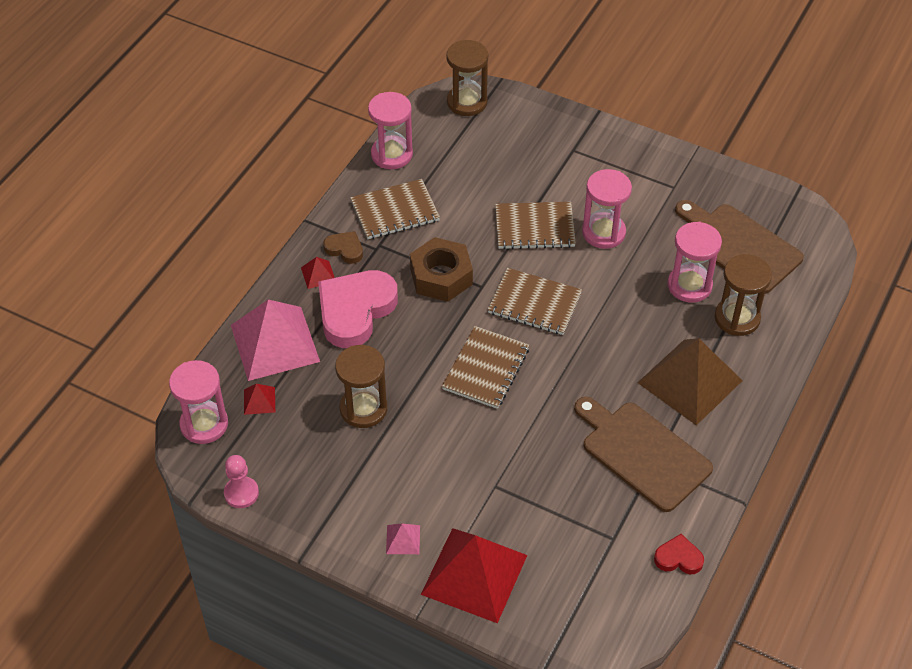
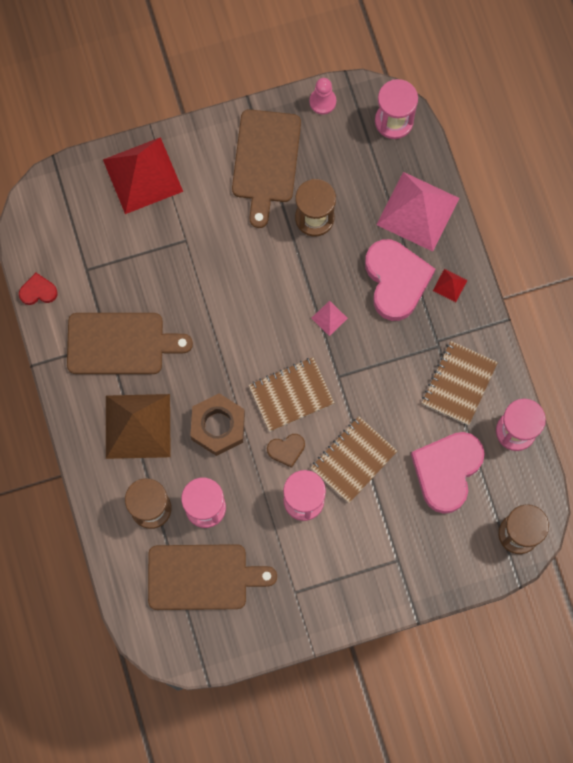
camera: 135 degrees right, 25 degrees up
red pyramid [244,384,275,415] -> none
brown heart [324,231,363,264] -> brown heart moved to [267,434,305,468]
pink pyramid [386,523,420,554] -> pink pyramid moved to [312,301,348,336]
brown nut [410,237,473,302] -> brown nut moved to [190,393,245,456]
brown notebook [442,326,529,409] -> none
red heart [654,534,704,574] -> red heart turned 150 degrees counterclockwise [19,273,58,305]
none -> brown cutting board [232,109,301,228]
none -> pink heart [411,432,485,514]

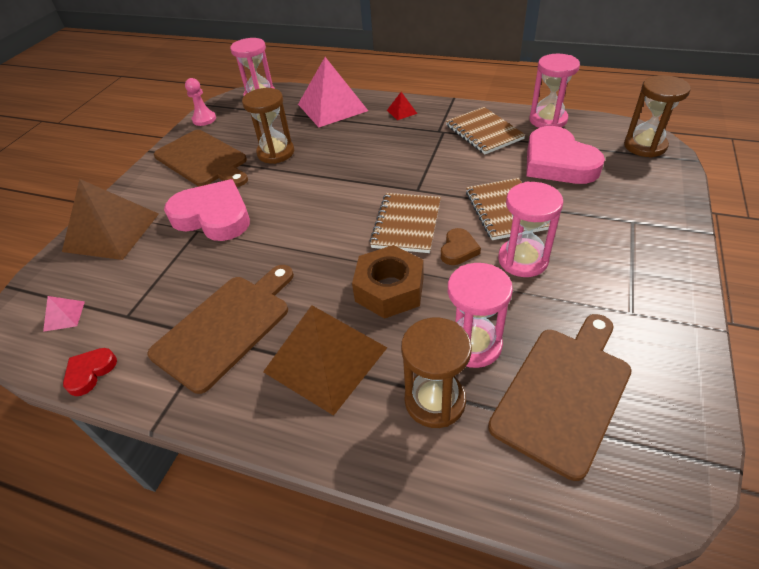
camera: 50 degrees left, 30 degrees down
red pyramid [103,137,183,214] -> brown pyramid [62,179,159,260]
pink pyramid [312,301,348,336] -> pink pyramid moved to [43,296,85,332]
pink heart [365,239,435,321] -> pink heart moved to [164,179,250,241]

